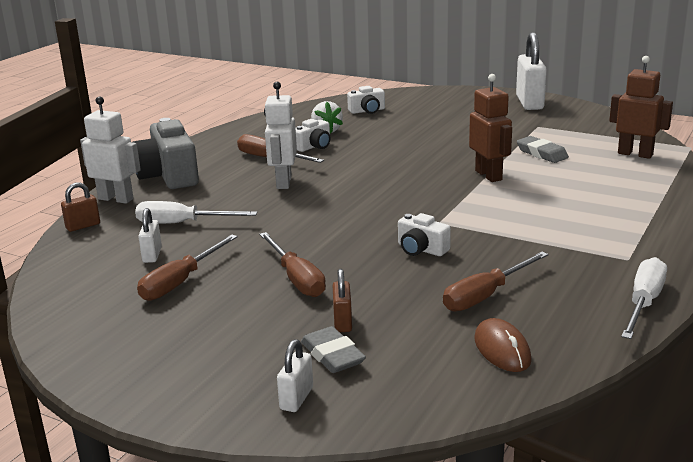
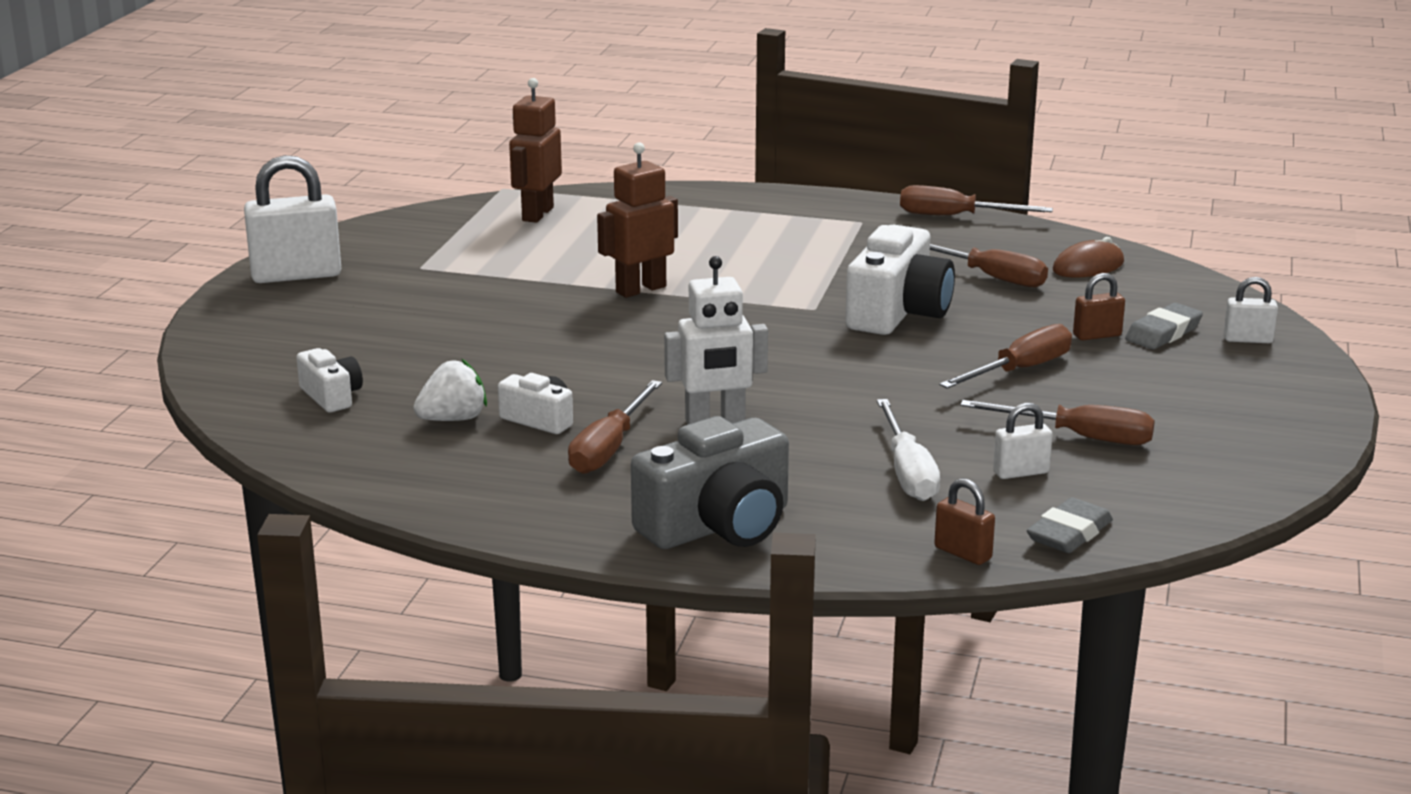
camera: 105 degrees left, 0 degrees up
white robot [80,96,141,204] -> none
white camera [398,213,451,256] -> white camera [845,224,955,335], size x1.91
grey eraser [517,136,569,163] -> grey eraser moved to [1027,497,1113,553]
white screwdriver [621,257,667,339] -> brown screwdriver [900,185,1053,215]

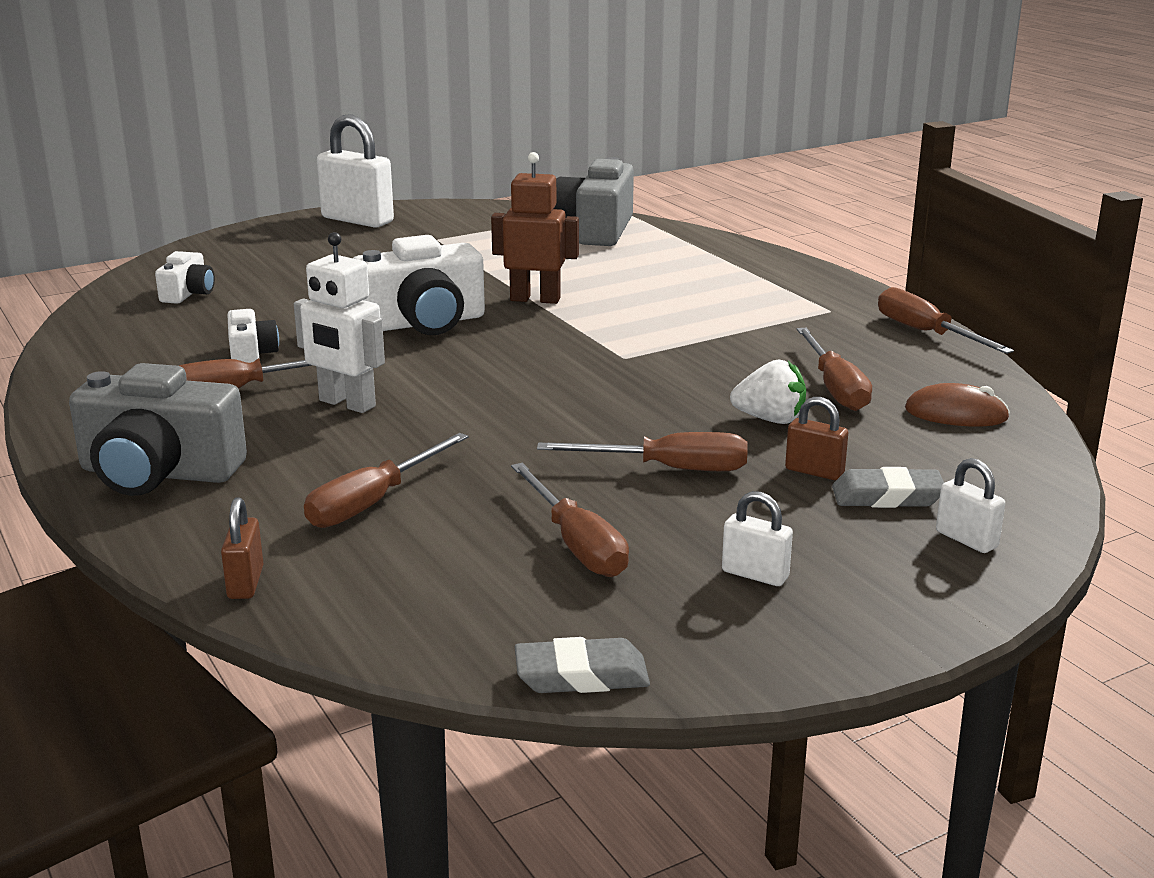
camera: 45 degrees right, 0 degrees up
white strawberry [414,359,487,421] -> white strawberry moved to [730,360,806,424]
brown robot [509,78,562,223] -> grey camera [554,157,634,246]
white camera [845,224,955,335] -> white camera moved to [353,235,485,335]
white screwdriver [877,399,940,501] -> brown screwdriver [304,433,468,528]
white padlock [993,403,1052,479] -> white padlock moved to [722,491,793,586]
grey eraser [1027,497,1113,553] -> grey eraser moved to [515,637,650,693]

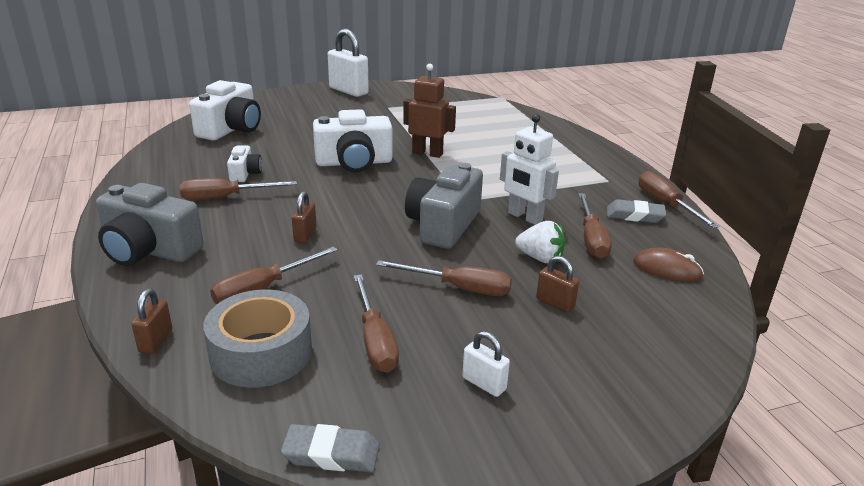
camera: 10 degrees right, 5 degrees up
white camera [155,251,215,304] -> white camera [189,80,261,141], size x1.91
white robot [294,232,385,413] -> white robot moved to [500,114,559,225]
grey camera [554,157,634,246] -> grey camera moved to [405,163,483,249]
grey eraser [832,467,944,508] -> grey eraser moved to [607,199,666,223]
white padlock [936,458,1005,553] -> none
none -> grey tape [203,289,312,388]
none -> brown padlock [292,191,317,243]

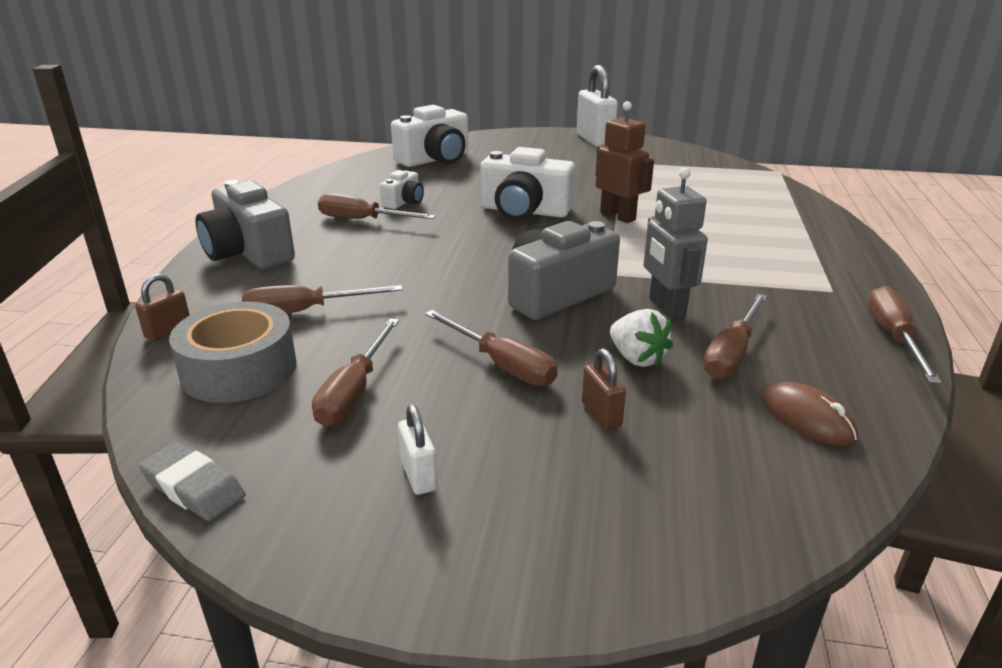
camera: 30 degrees right, 0 degrees up
brown padlock [292,191,317,243] -> none
white robot [500,114,559,225] -> grey robot [644,167,708,320]
grey eraser [607,199,666,223] -> none

